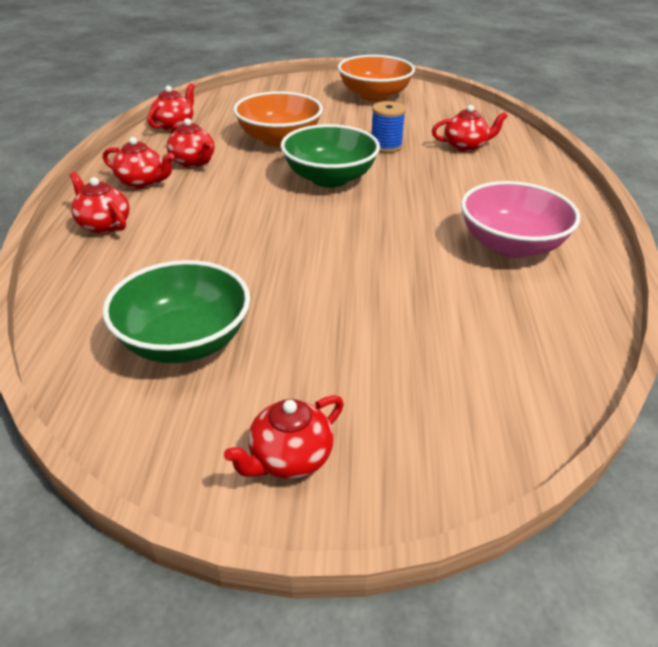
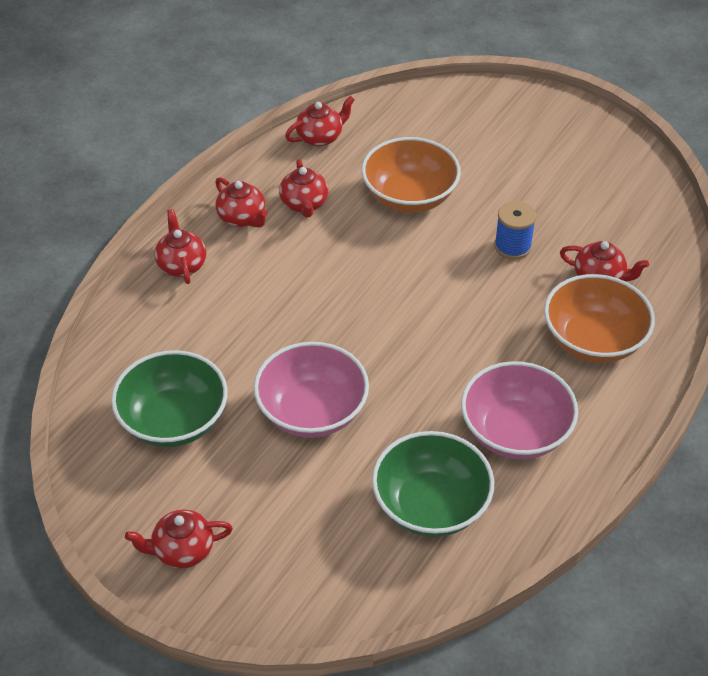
camera: 30 degrees right, 10 degrees up
green bowl [281,124,380,188] -> green bowl moved to [372,431,494,537]
orange bowl [338,55,415,102] -> orange bowl moved to [544,274,655,363]
none -> pink bowl [254,342,369,438]

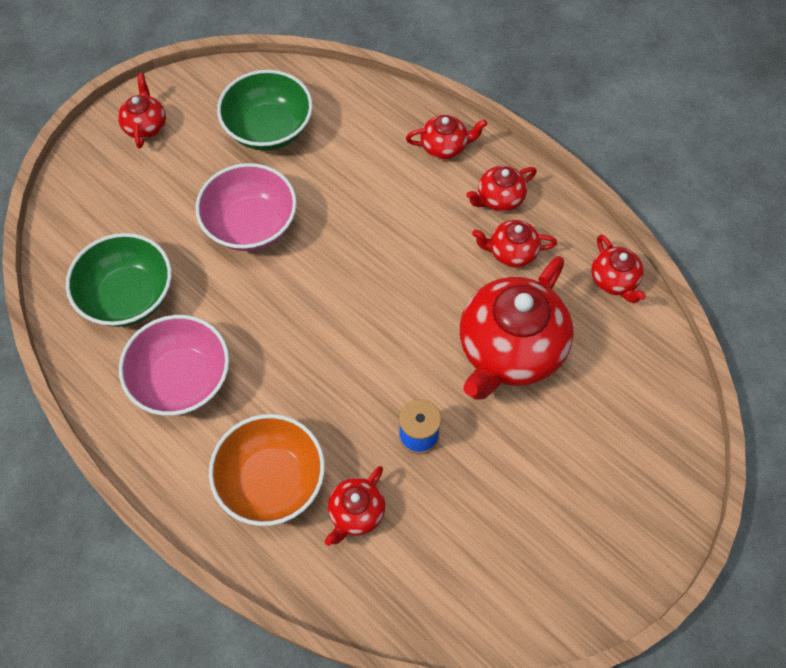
camera: 100 degrees right, 15 degrees up
orange bowl [361,137,461,213] -> red teapot [460,256,574,400]

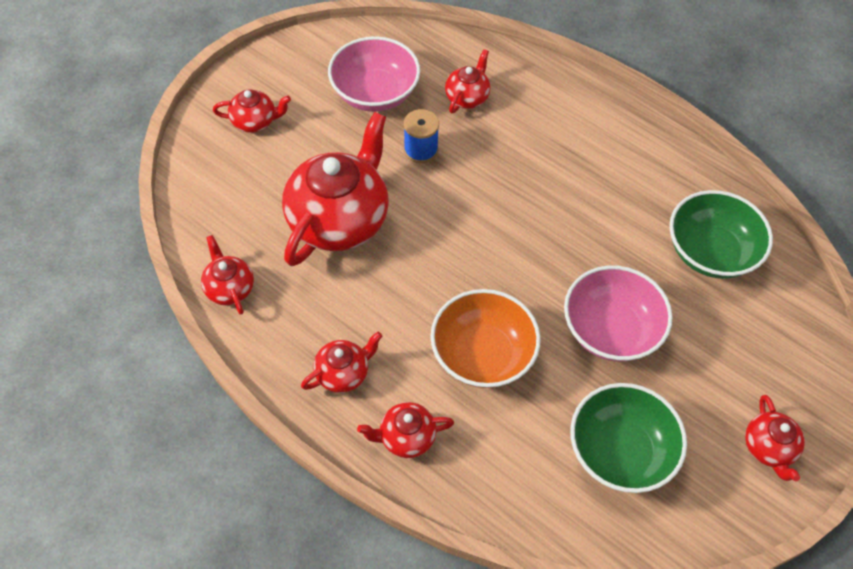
camera: 175 degrees right, 5 degrees down
pink bowl [119,315,229,416] -> pink bowl moved to [328,36,420,112]
orange bowl [209,414,325,526] -> orange bowl moved to [430,289,541,388]
red teapot [472,220,557,268] -> red teapot moved to [213,89,291,133]

